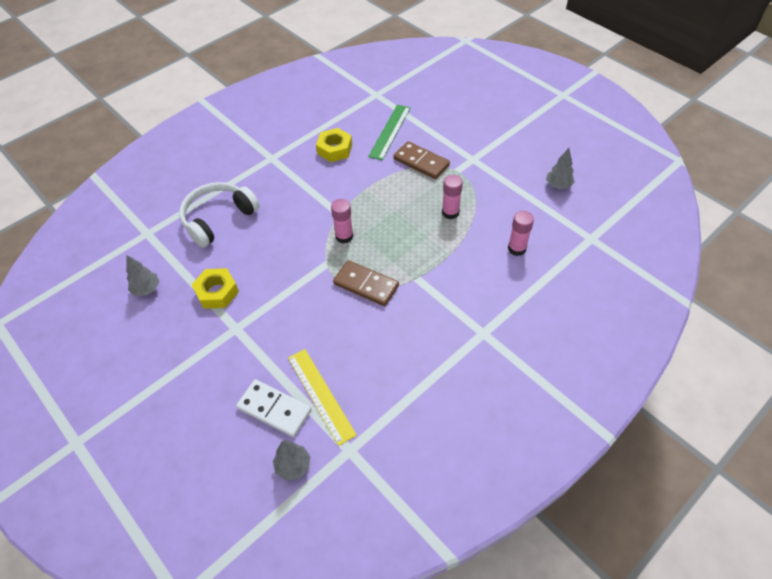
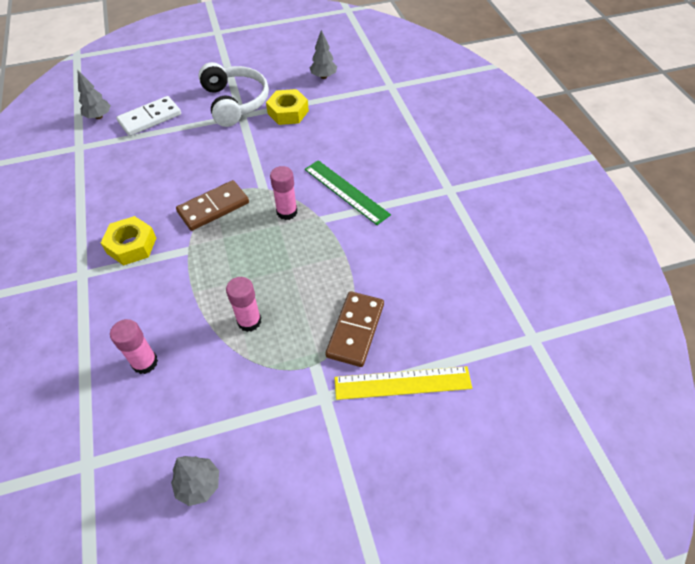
camera: 115 degrees right, 0 degrees up
white headphones [179,182,260,248] -> white headphones moved to [198,62,269,127]
yellow ruler [288,349,357,446] -> yellow ruler moved to [334,366,472,400]
yellow nut [316,128,352,162] -> yellow nut moved to [101,216,156,266]
green ruler [368,105,410,160] -> green ruler moved to [305,160,391,225]
brown domino [393,141,450,179] -> brown domino turned 45 degrees counterclockwise [325,291,384,367]

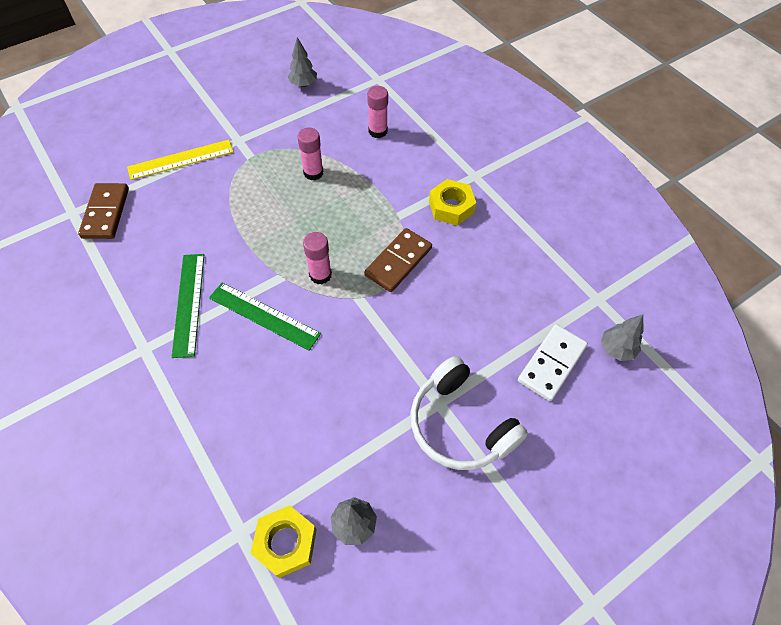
camera: 160 degrees right, 5 degrees up
yellow nut [266,89,309,125] -> yellow nut moved to [251,505,317,578]
brown domino [325,291,384,367] -> brown domino moved to [78,183,129,239]
none -> green ruler [171,254,204,358]

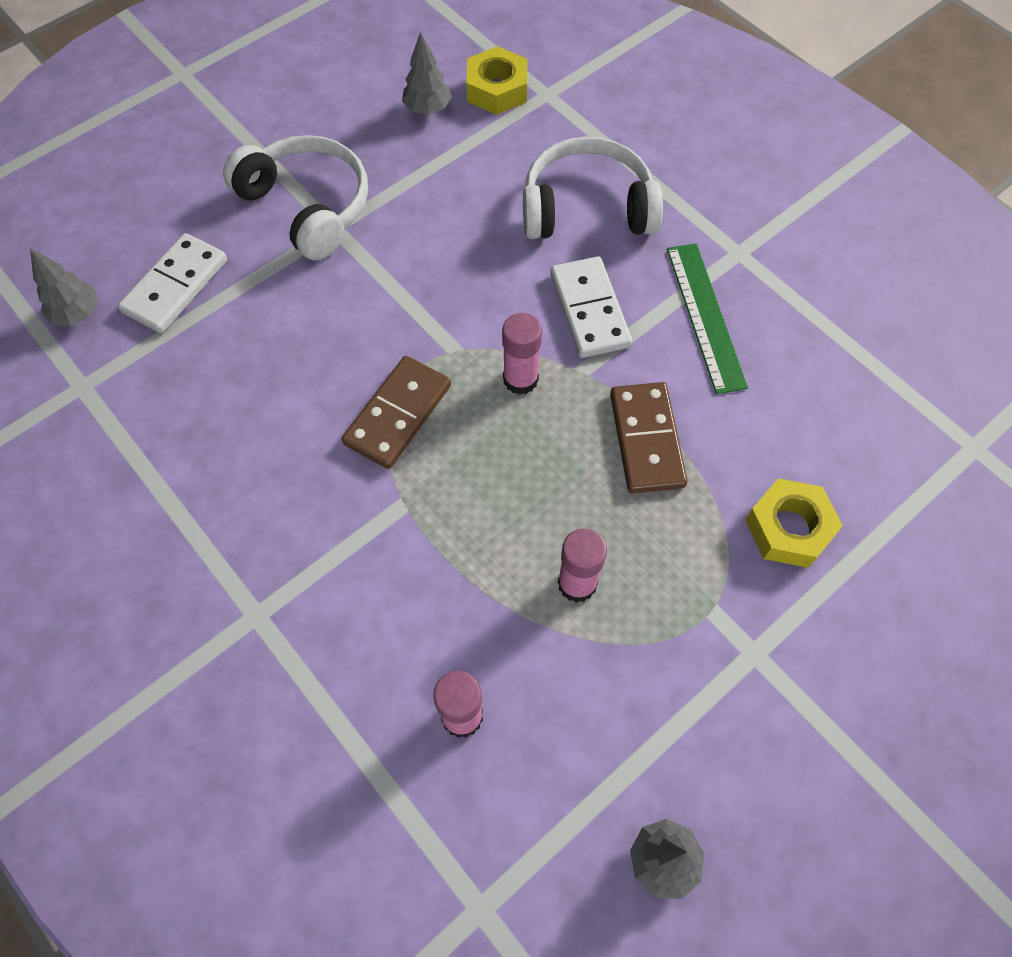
camera: 175 degrees right, 5 degrees up
brown domino [78,183,129,239] -> brown domino moved to [610,382,688,494]
yellow ruler [127,140,234,180] -> none
green ruler [209,283,321,351] -> white domino [550,256,632,358]
yellow nut [429,179,476,226] -> yellow nut moved to [745,478,843,568]
none -> white headphones [523,137,663,239]

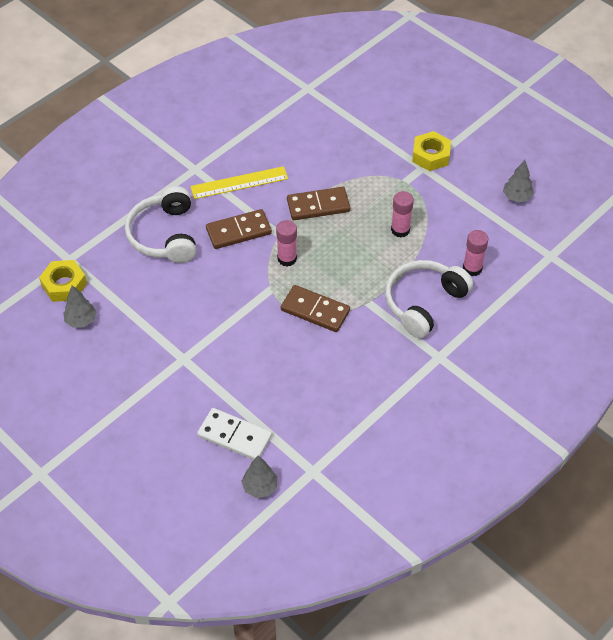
camera: 95 degrees left, 10 degrees down
white headphones [223,135,368,260] -> white headphones moved to [385,260,473,338]
white domino [550,256,632,358] -> brown domino [206,209,272,249]
green ruler [667,243,748,394] -> yellow ruler [190,166,288,199]
yellow nut [745,478,843,568] -> yellow nut moved to [412,131,451,171]

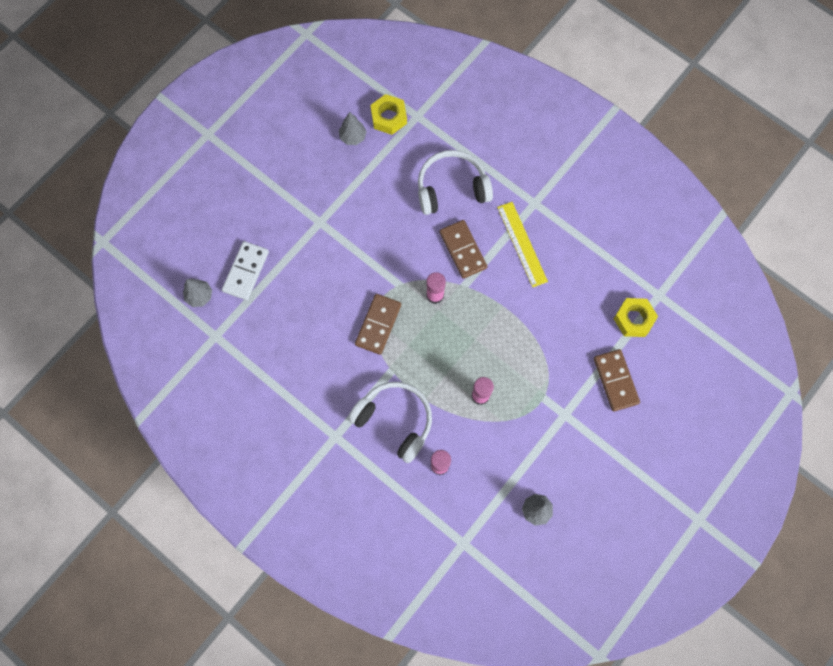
camera: 85 degrees right, 20 degrees up
brown domino [287,187,350,220] -> brown domino moved to [594,349,640,411]
yellow nut [412,131,451,171] -> yellow nut moved to [614,298,658,337]

